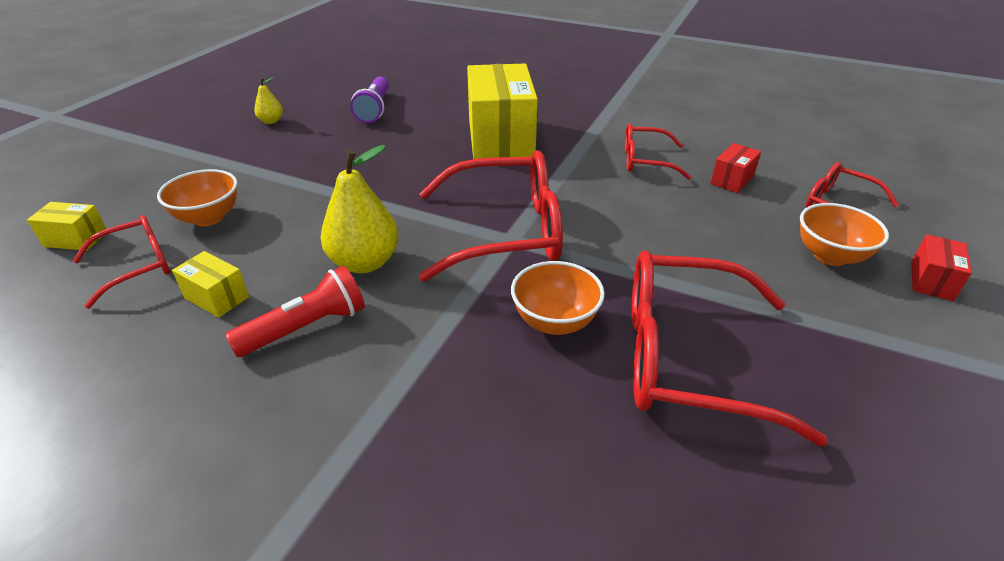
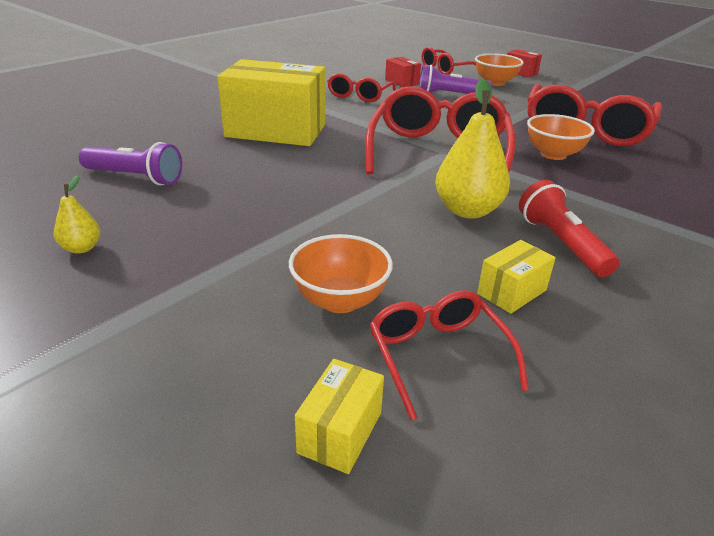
camera: 75 degrees left, 5 degrees down
none -> purple flashlight [419,65,493,94]

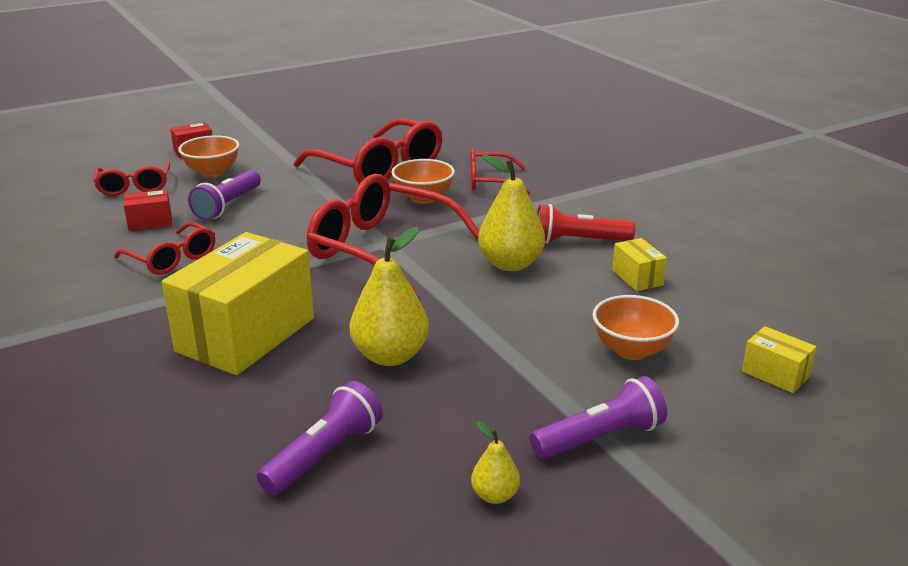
camera: 70 degrees left, 5 degrees down
red glasses [370,290,529,420] -> red glasses moved to [471,149,530,195]
none -> yellow pear [350,227,429,366]
none -> purple flashlight [530,376,667,459]

